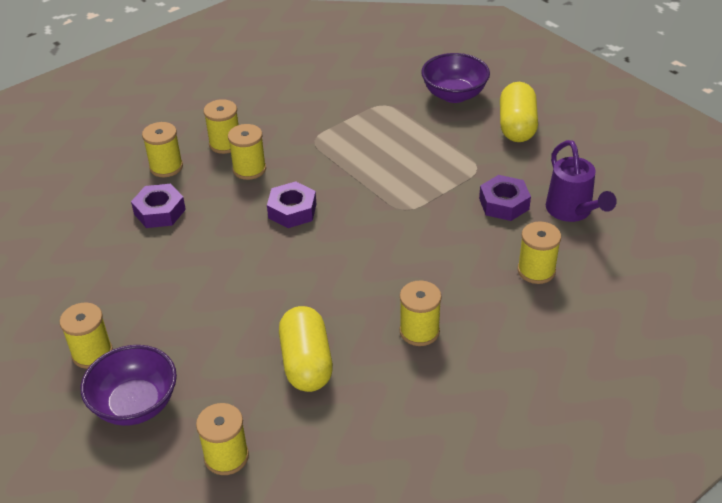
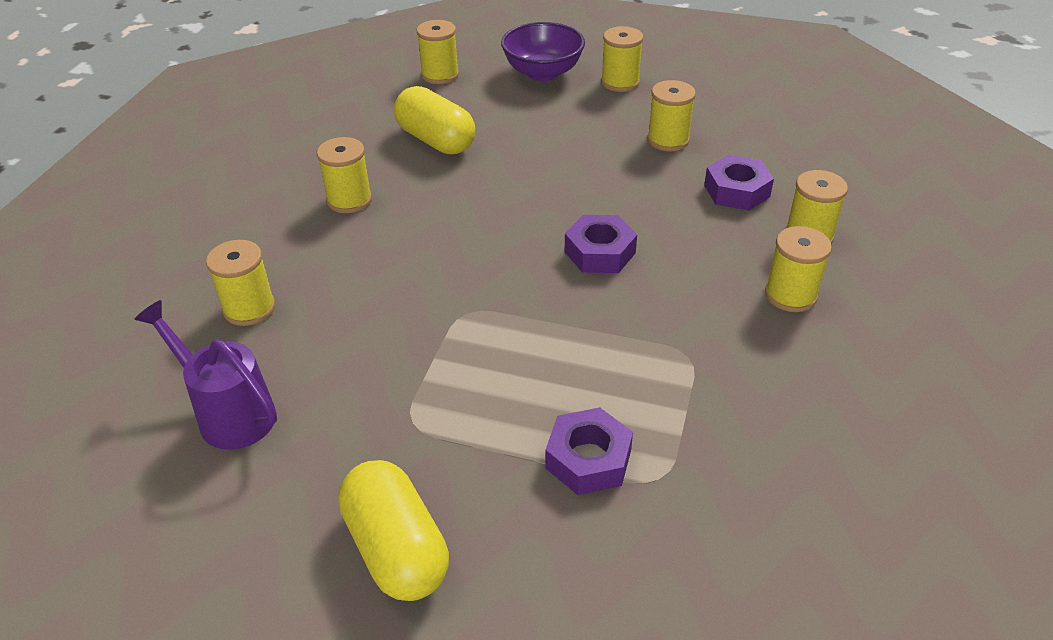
camera: 145 degrees right, 0 degrees up
yellow spool [228,124,266,180] -> yellow spool moved to [647,80,696,151]
purple bowl [421,53,490,103] -> none
purple nut [479,175,531,221] -> purple nut moved to [545,407,633,495]

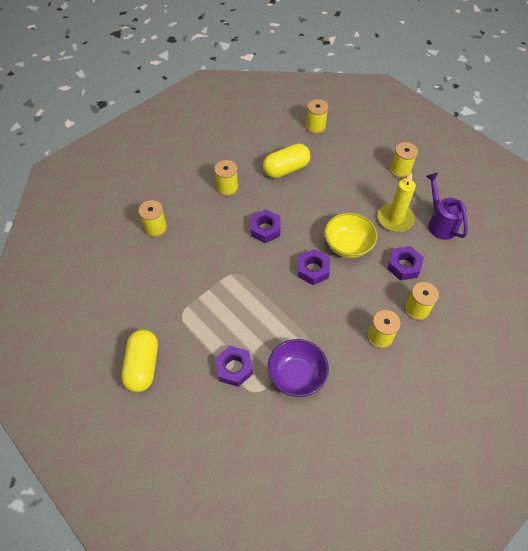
camera: 30 degrees right, 15 degrees up
purple watering can [134,300,277,450] -> purple watering can moved to [426,173,468,240]
yellow capsule [394,86,475,154] -> yellow capsule turned 75 degrees clockwise [263,144,311,178]
purple bowl [501,22,585,81] -> purple bowl moved to [268,339,329,397]
yellow spool [647,80,696,151] -> yellow candle [378,172,416,232]
none -> purple nut [250,209,280,243]
none -> yellow bowl [324,213,377,258]

